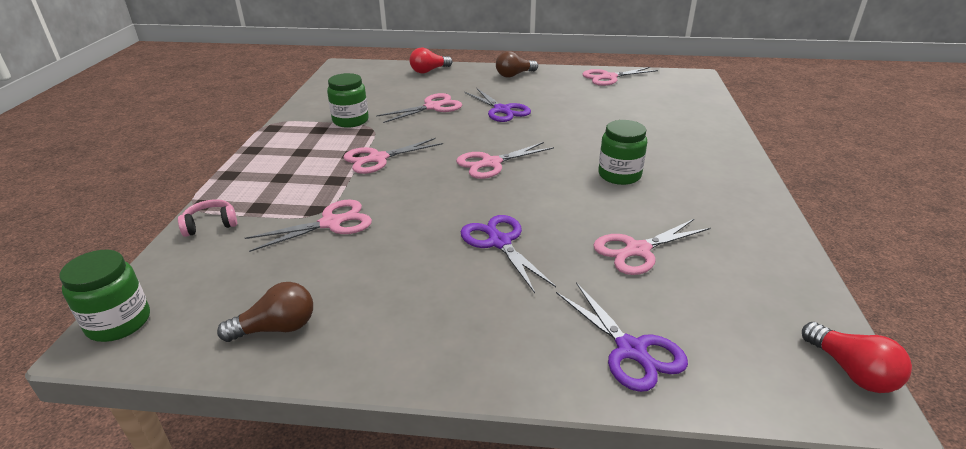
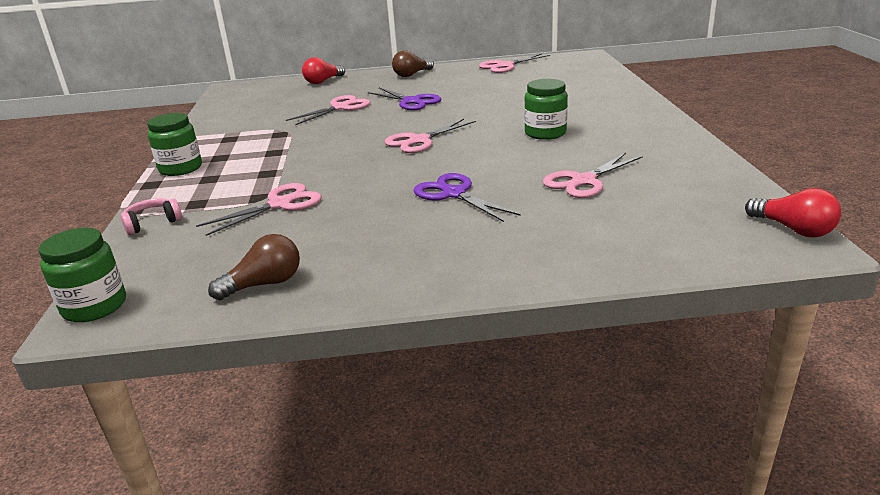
camera: 10 degrees left, 5 degrees down
green jar [327,73,369,128] -> green jar moved to [147,113,202,176]
pink scissors [343,138,443,174] -> none
purple scissors [556,282,688,392] -> none

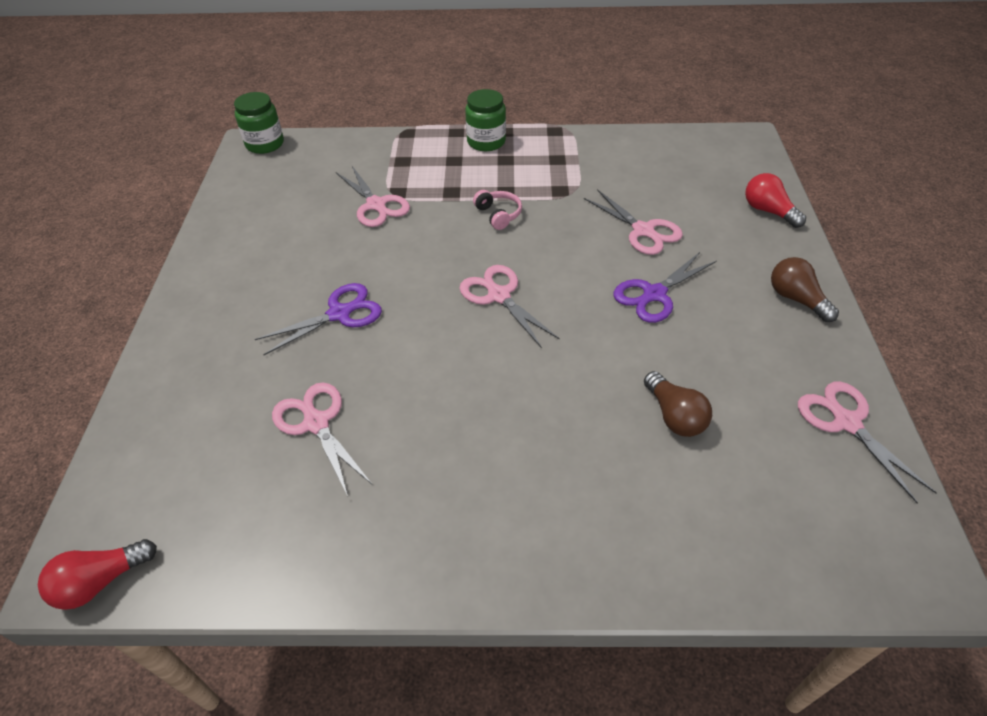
camera: 95 degrees right, 20 degrees up
pink headphones [121,198,182,235] -> pink headphones moved to [473,190,522,230]
brown light bulb [208,234,300,300] -> brown light bulb moved to [644,371,712,437]
green jar [524,79,568,140] -> none

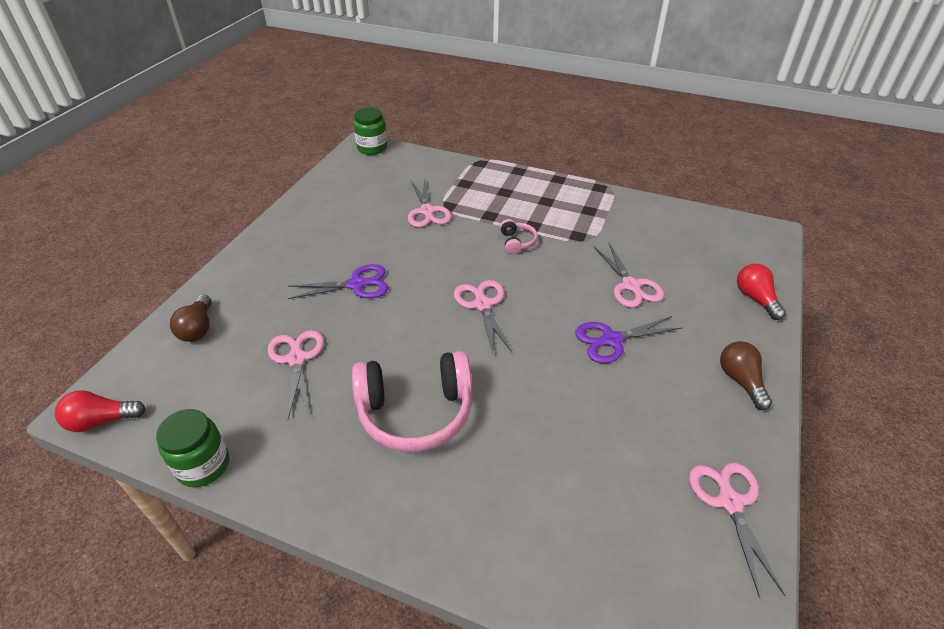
camera: 20 degrees right, 5 degrees down
green jar [465,89,506,151] -> green jar moved to [156,409,229,487]
brown light bulb [644,371,712,437] -> brown light bulb moved to [170,295,212,342]
none -> pink headphones [352,351,472,452]

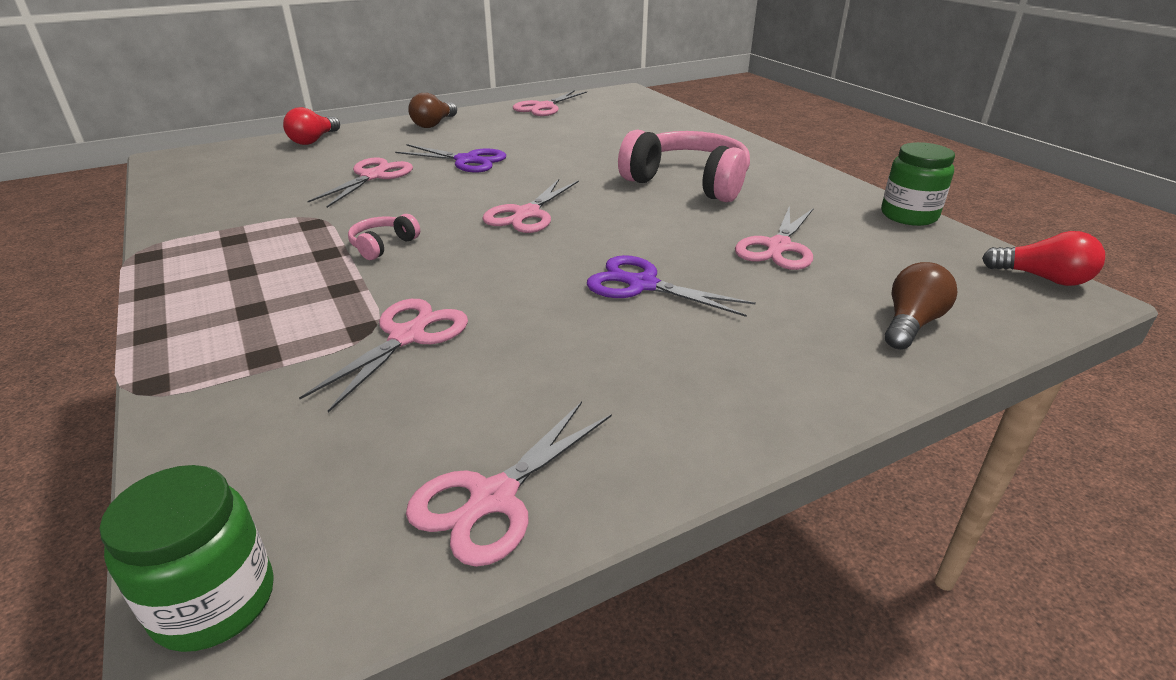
camera: 140 degrees left, 10 degrees down
none -> pink scissors [406,401,612,567]

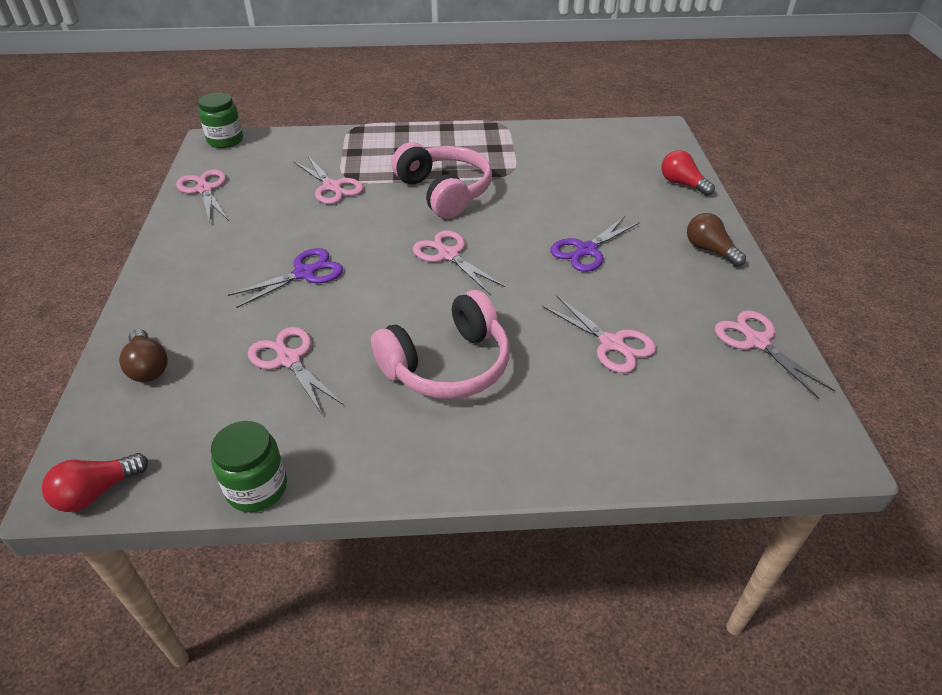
camera: 115 degrees right, 10 degrees up
pink scissors [307,158,413,208] -> pink scissors moved to [542,296,657,373]
pink headphones [348,214,420,260] -> pink headphones [392,142,492,219], size x2.25

